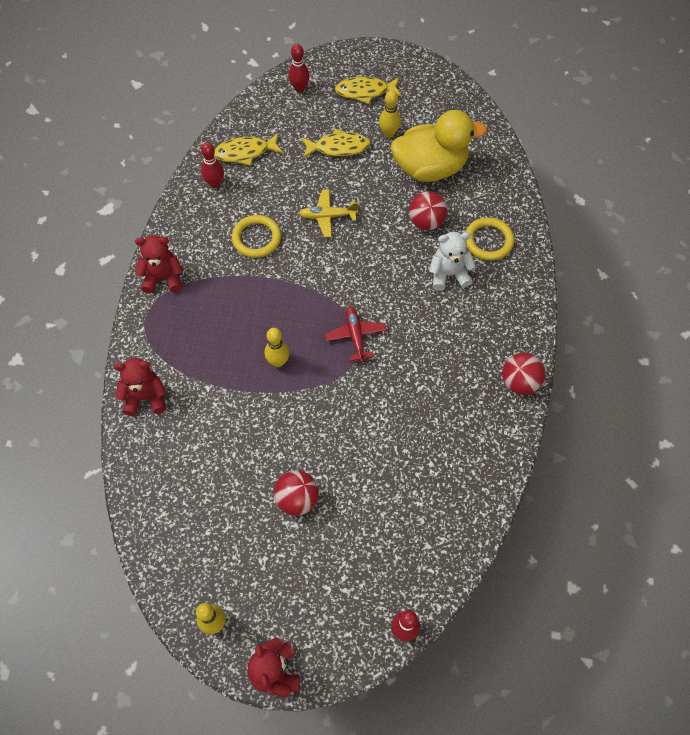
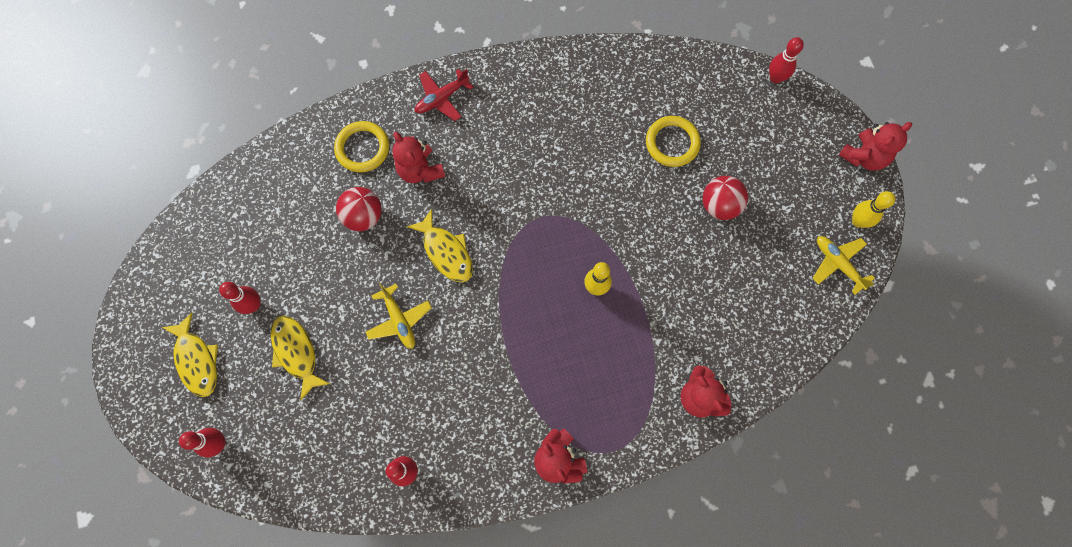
camera: 115 degrees left, 10 degrees up
yellow fish [214,133,283,166] -> yellow fish moved to [406,209,473,282]
yellow ring [232,215,281,258] -> yellow ring moved to [646,116,701,167]
red plane [324,306,386,362] -> red plane moved to [415,69,473,121]
yellow bowling pin [379,90,401,138] -> red bowling pin [219,282,261,314]
yellow duck [391,110,487,182] -> none
white teddy bear [429,232,476,291] -> red teddy bear [392,132,445,183]
red ball [502,353,545,395] -> none
none -> yellow plane [813,236,875,295]

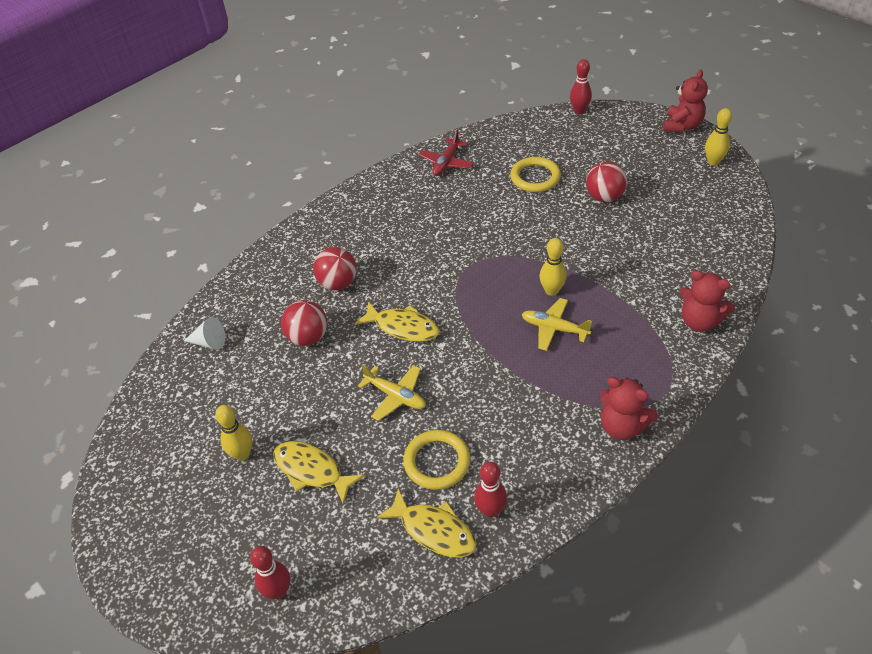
camera: 25 degrees left, 25 degrees down
yellow fish [162,312,218,397] -> yellow fish moved to [377,488,477,558]
red bowling pin [219,282,261,314] -> yellow bowling pin [215,405,252,461]
yellow ring [334,121,389,172] -> yellow ring moved to [403,430,470,490]
red teddy bear [392,132,445,183] -> red ball [313,247,357,290]
red plane [415,69,473,121] -> red plane moved to [419,129,474,176]
yellow plane [813,236,875,295] -> yellow plane moved to [522,298,592,351]
none -> white cone [184,317,225,350]

